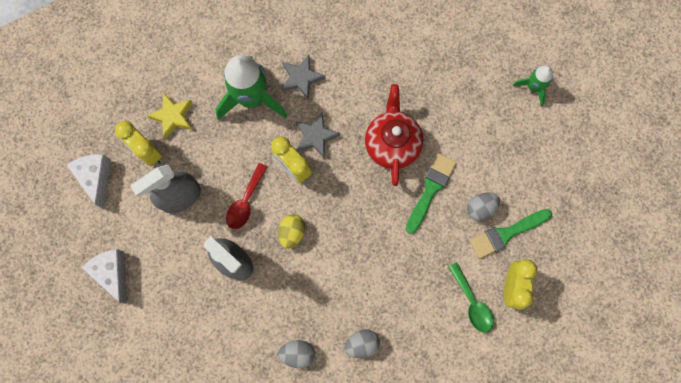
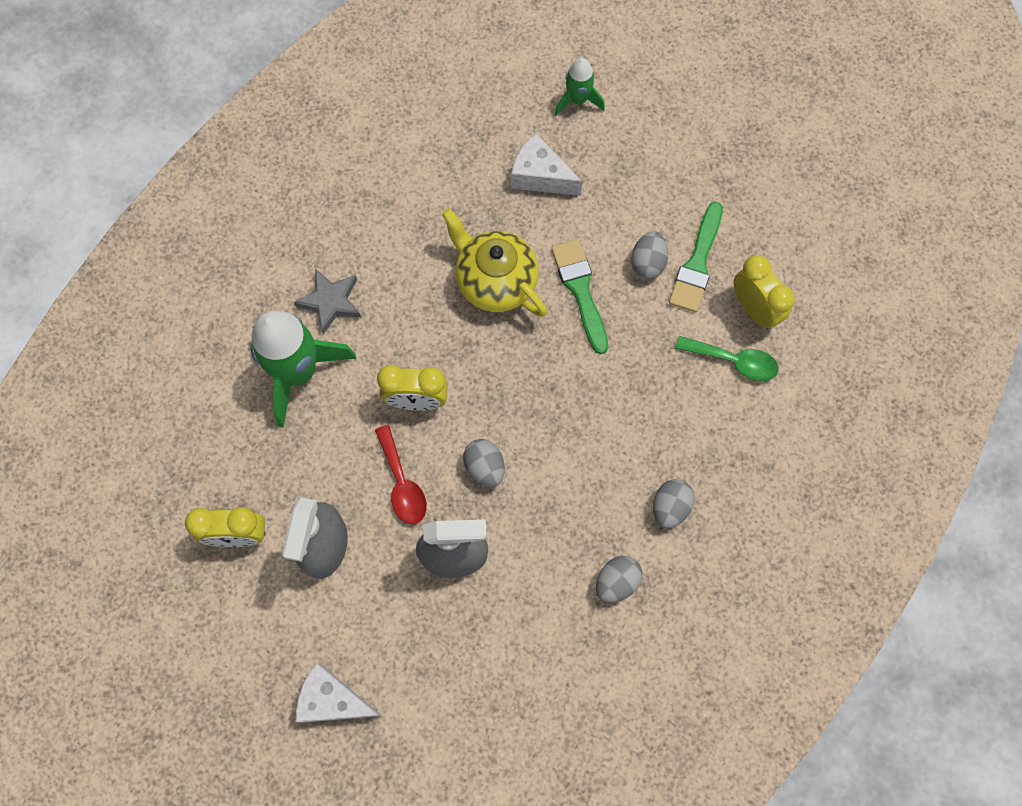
camera: 45 degrees left, 5 degrees down
white cheese [67,154,111,209] -> white cheese moved to [511,133,582,196]
yellow star [147,93,193,139] -> none
yellow egg [278,214,305,249] -> grey egg [463,439,505,487]
grey star [295,113,340,159] -> none
red teapot [365,84,423,186] -> yellow teapot [442,208,547,317]

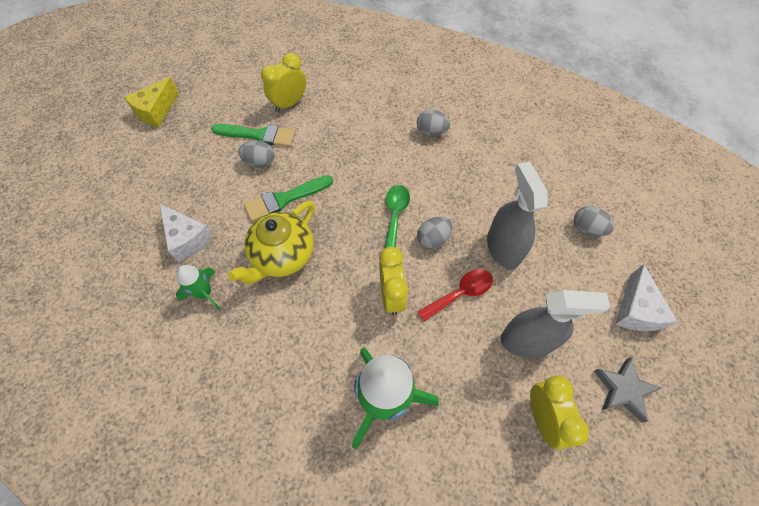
camera: 100 degrees left, 10 degrees down
grey star [294,269,361,334] -> grey star moved to [594,357,662,423]
white cheese [511,133,582,196] -> white cheese turned 60 degrees counterclockwise [160,204,214,262]
green rocket [555,58,605,116] -> green rocket moved to [176,265,221,311]
grey egg [596,556,643,602] -> grey egg moved to [574,206,614,237]
green spoon [675,336,779,381] -> green spoon moved to [384,185,410,249]
none -> yellow cheese [124,77,179,127]

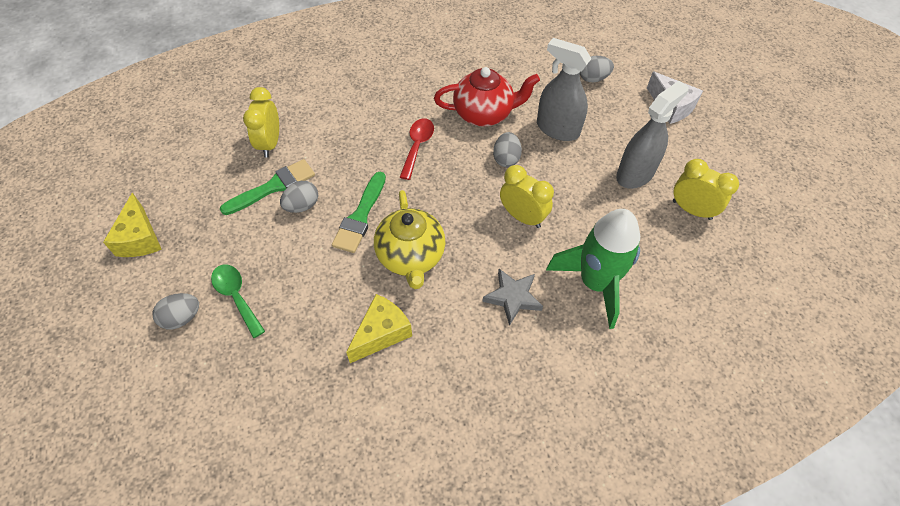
camera: 45 degrees left, 5 degrees down
white cheese [160,204,214,262] -> none
green rocket [176,265,221,311] -> yellow cheese [346,294,412,363]
green spoon [384,185,410,249] -> green spoon moved to [211,265,265,338]
grey egg [417,109,450,136] -> grey egg moved to [152,293,199,330]
red spoon [418,269,493,321] -> red spoon moved to [400,118,434,180]
grey star [594,357,662,423] -> grey star moved to [482,269,543,326]
none -> red teapot [434,67,540,126]

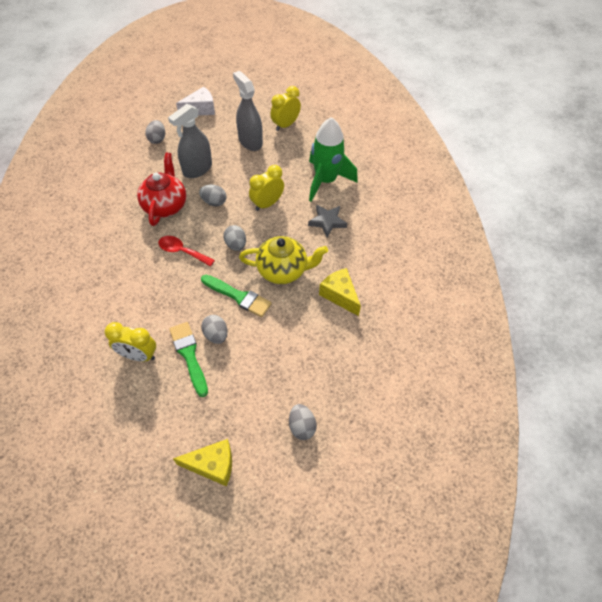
camera: 80 degrees left, 0 degrees up
green spoon [211,265,265,338] -> none
none -> grey egg [223,225,246,251]

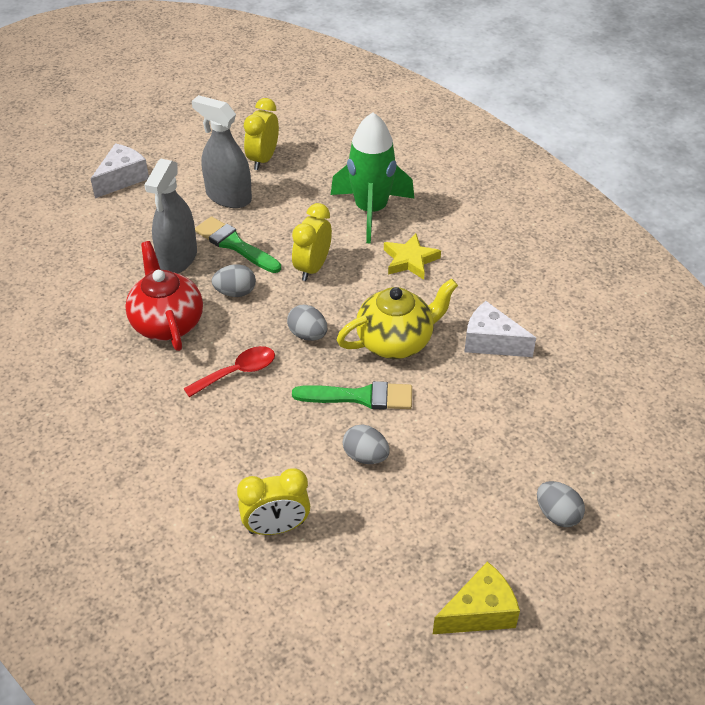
camera: 25 degrees left, 10 degrees down
grey egg [145,120,165,144] -> none
red spoon [158,236,215,267] -> red spoon turned 150 degrees clockwise [183,346,275,397]
green brush [169,322,208,397] -> green brush moved to [195,216,281,273]
grey star [308,205,347,237] -> yellow star [384,233,441,280]
yellow cheese [319,268,361,316] -> white cheese [464,301,536,357]

